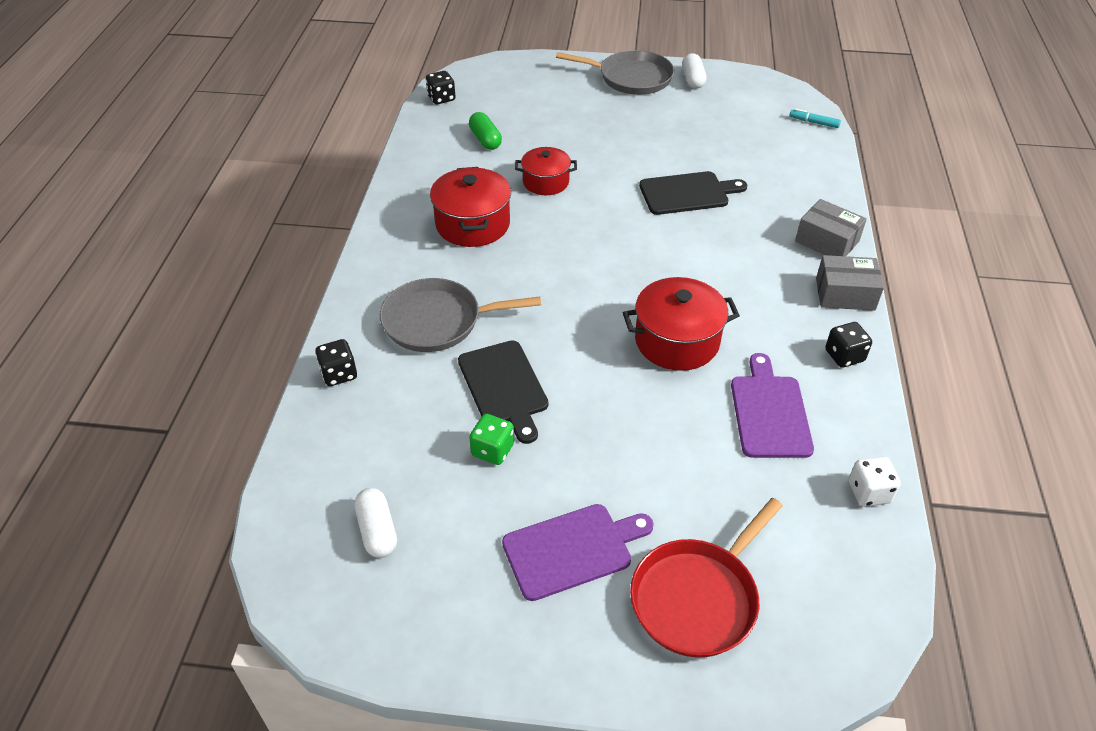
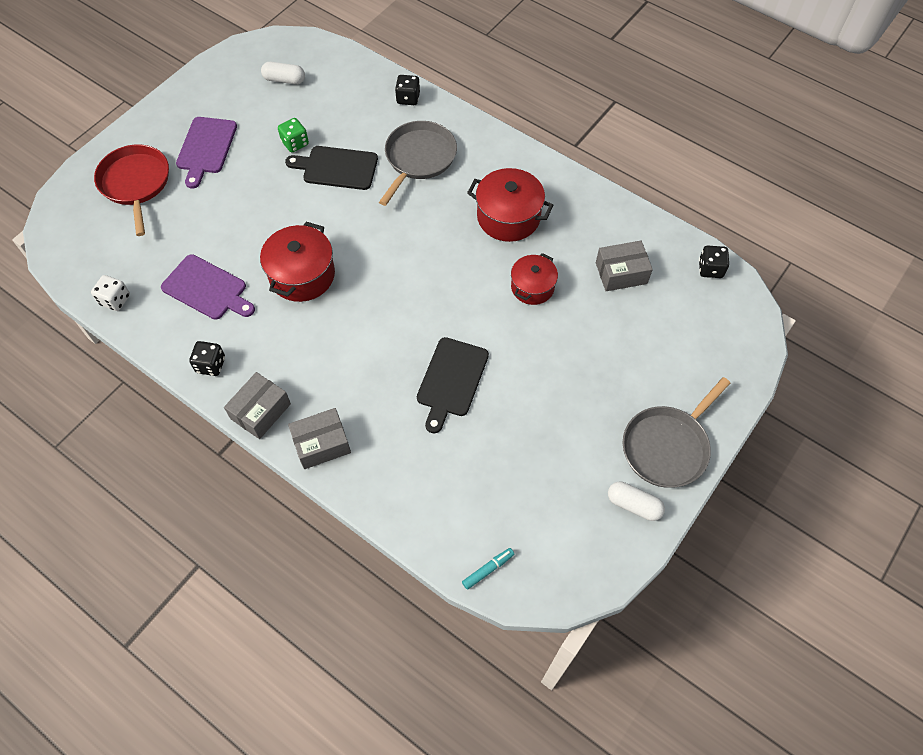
camera: 120 degrees right, 15 degrees up
green capsule [469,112,502,150] -> grey box [596,241,653,291]

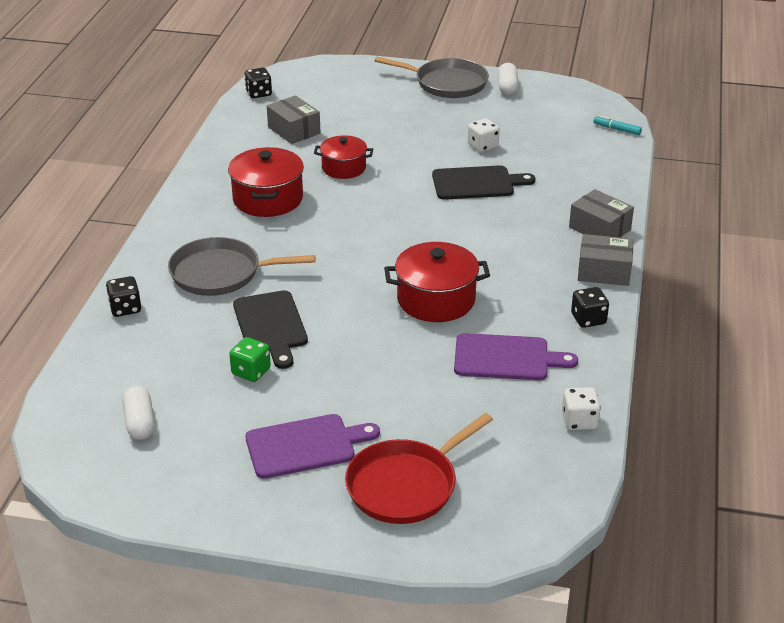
camera: 115 degrees left, 25 degrees down
purple cutting board [161,254,255,320] -> purple cutting board turned 90 degrees clockwise [454,333,578,380]
none -> white dice [468,118,500,152]

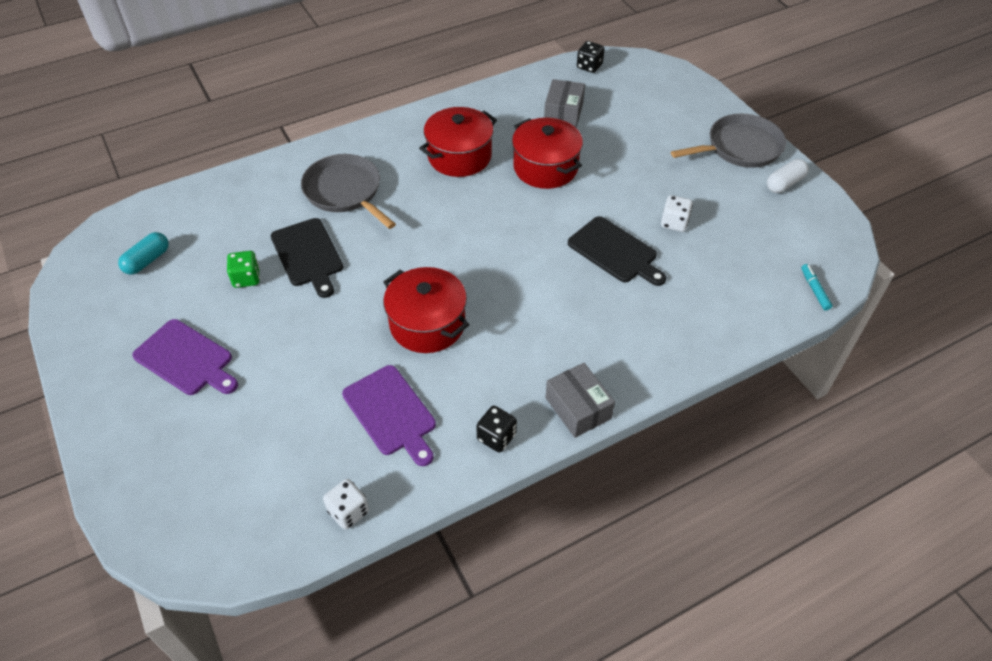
camera: 50 degrees right, 15 degrees up
black dice [106,276,141,317] -> none
white capsule [123,386,155,440] -> turquoise capsule [118,232,169,275]
black cutting board [233,290,308,369] -> black cutting board turned 60 degrees counterclockwise [270,218,343,298]
red pot [314,135,373,179] -> red pot [512,118,583,189], size x1.53
red pan [345,413,493,524] -> none
grey pan [374,57,489,98] -> grey pan turned 90 degrees counterclockwise [671,113,786,168]
grey box [569,189,634,238] -> none

